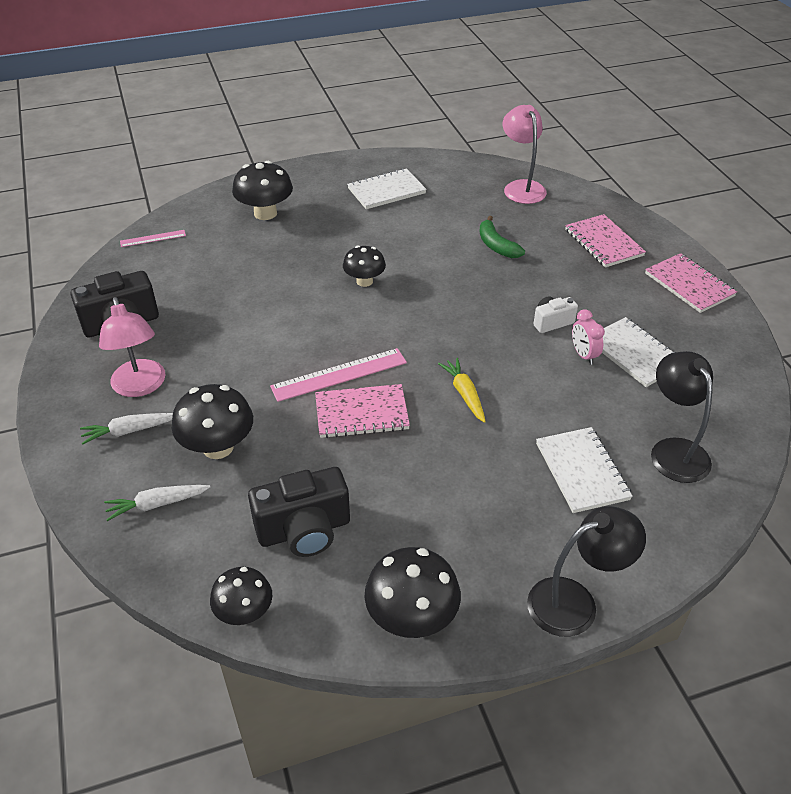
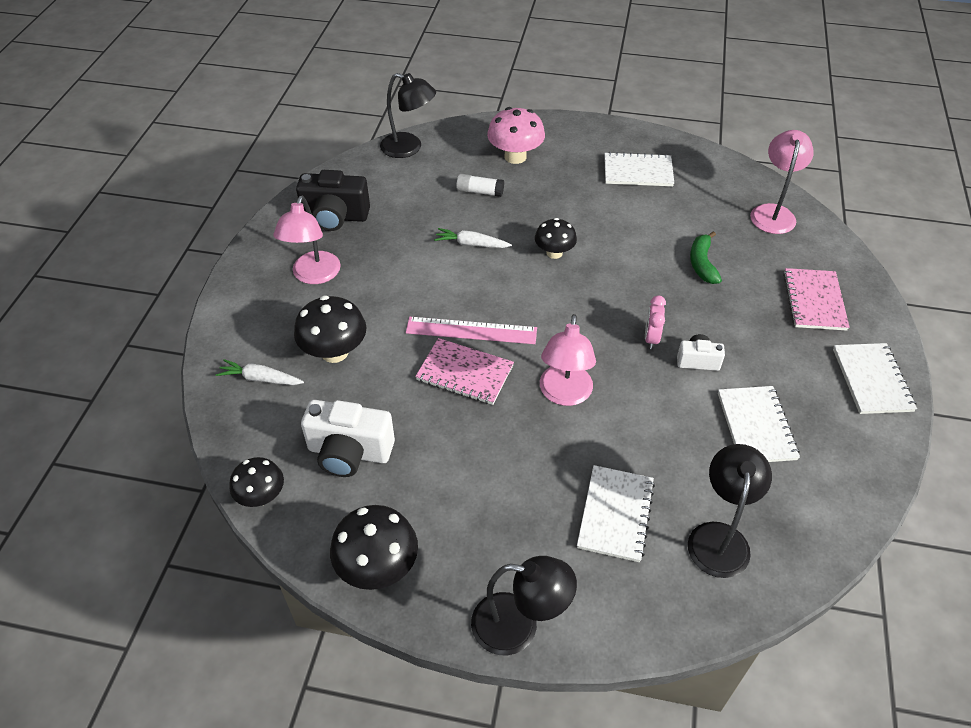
camera: 30 degrees right, 5 degrees up
white carrot [80,413,173,444] -> white carrot moved to [434,228,512,248]
pink ruler [120,230,186,247] -> black lamp [380,73,436,158]
black mushroom [232,161,293,220] -> pink mushroom [487,107,545,164]
black camera [248,467,350,557] -> white camera [301,400,395,477]
yellow carrot [438,358,486,423] -> pink lamp [540,314,596,406]
pink clock [572,309,605,365] -> pink clock moved to [645,296,666,349]
pink notebook [645,253,737,313] -> white notebook [833,343,917,414]
none -> white glue stick [456,174,504,197]

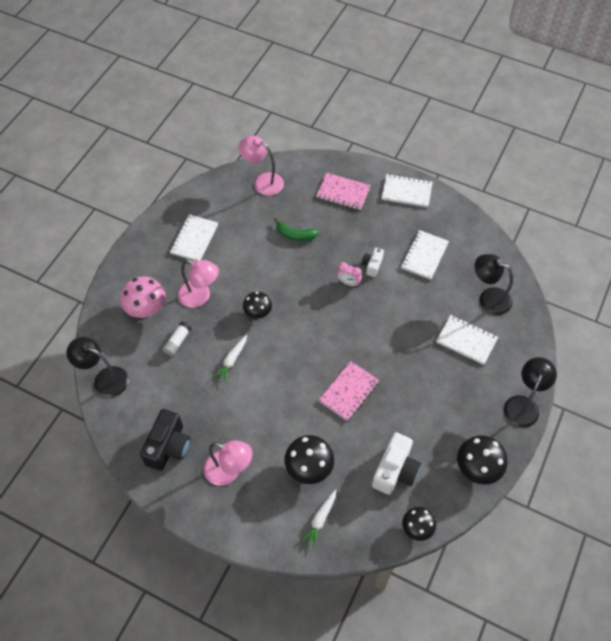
camera: 75 degrees left, 10 degrees up
black lamp [380,73,436,158] -> black lamp turned 105 degrees counterclockwise [67,337,129,397]
pink ruler [406,317,537,344] -> none
pink lamp [540,314,596,406] -> pink lamp moved to [178,259,219,308]
white notebook [718,386,800,462] -> white notebook turned 75 degrees counterclockwise [401,230,449,280]

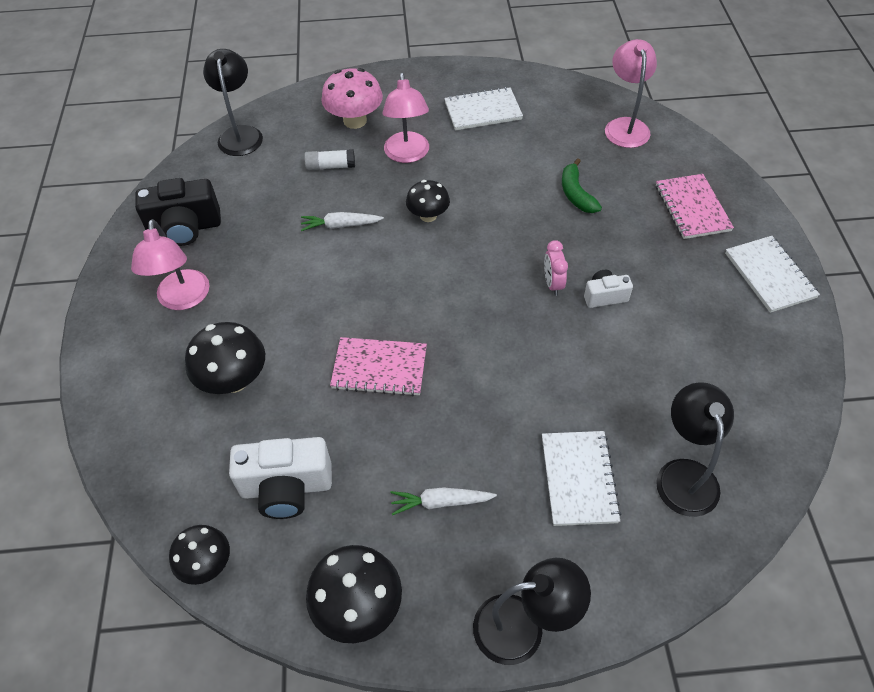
camera: 60 degrees right, 5 degrees down
white carrot [301,489,336,548] -> white carrot moved to [390,487,497,515]
white notebook [401,230,449,280] -> none

